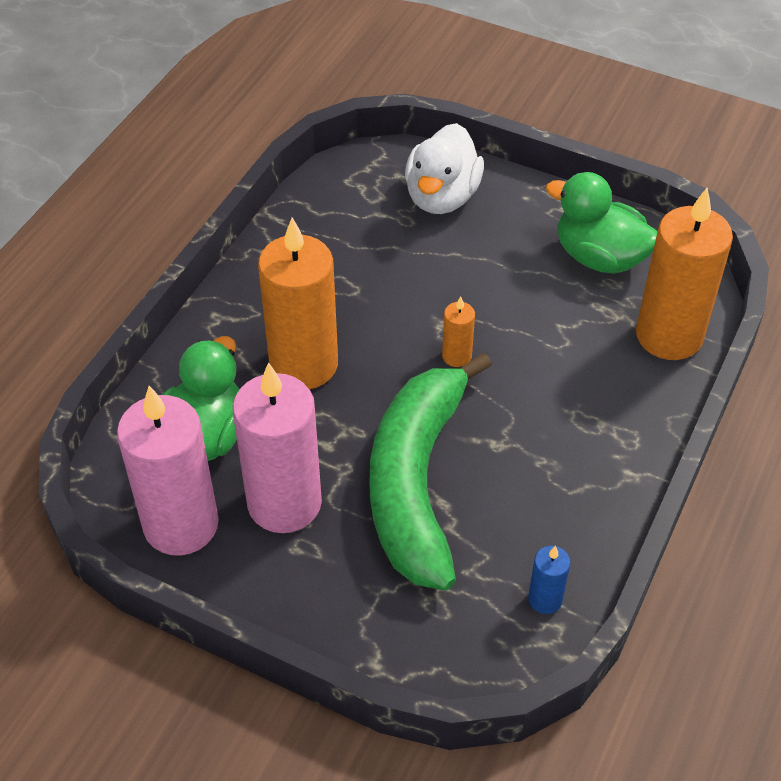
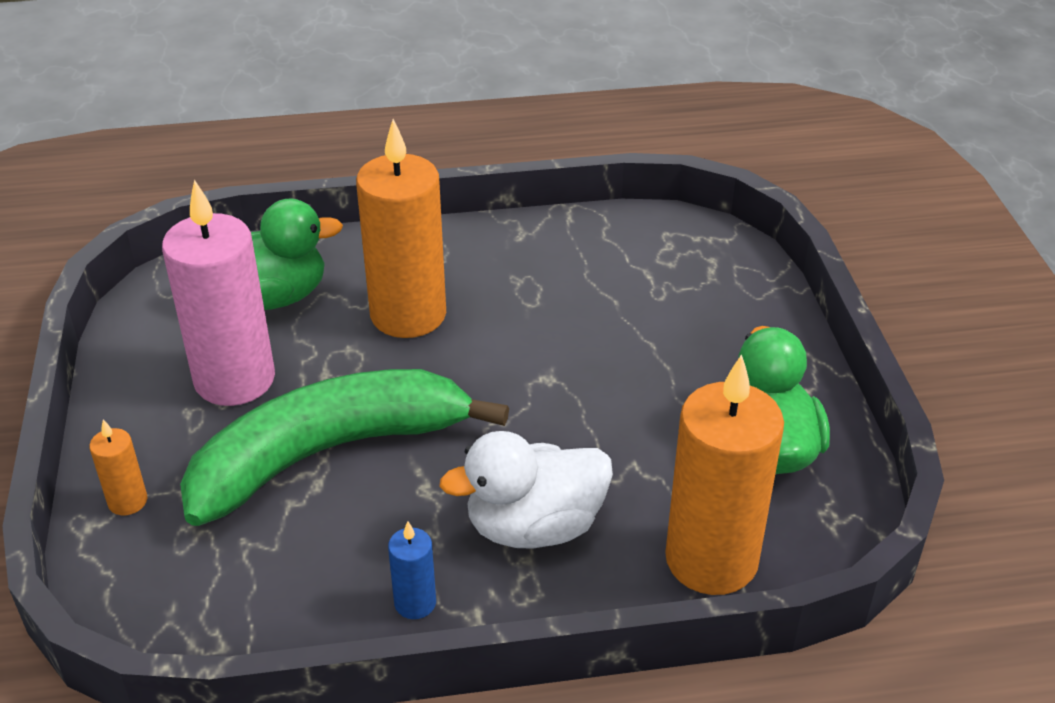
camera: 55 degrees right, 10 degrees down
pink candle [117,386,219,556] -> none
white duck [405,123,484,214] -> white duck moved to [439,431,613,549]
orange candle [442,296,475,367] -> orange candle moved to [89,419,147,515]
blue candle [528,546,571,614] -> blue candle moved to [388,521,436,619]

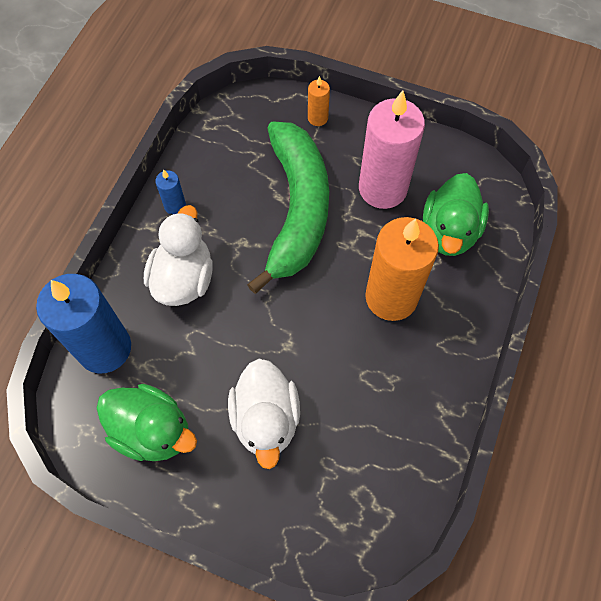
camera: 120 degrees right, 25 degrees up
orange candle [665,354,784,595] -> blue candle [36,274,131,373]
none -> white duck [228,358,300,469]

